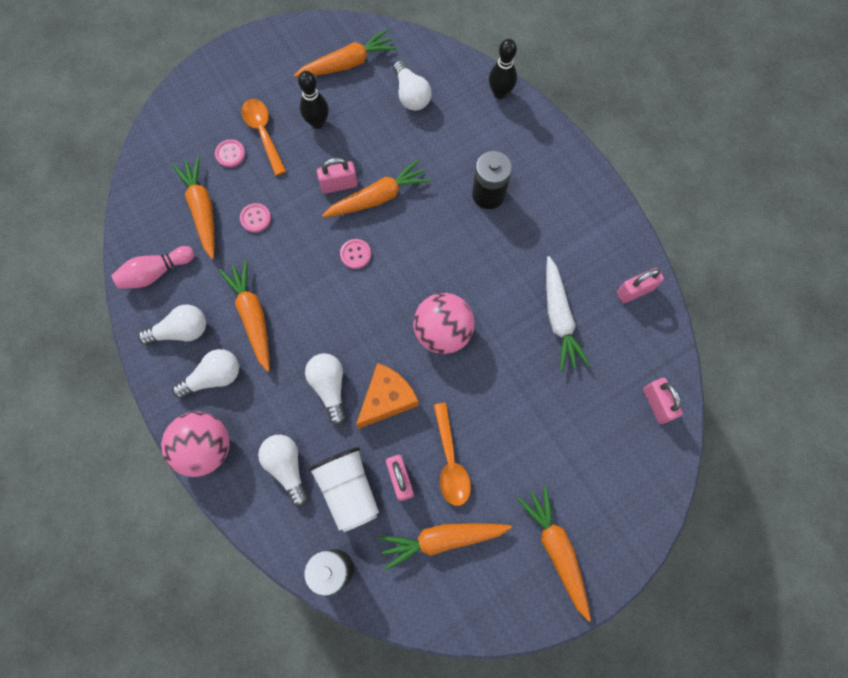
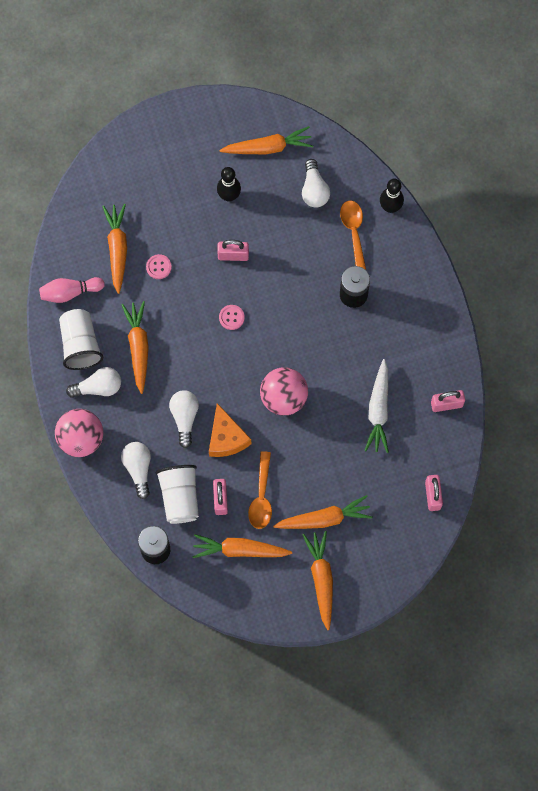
camera: 15 degrees right, 0 degrees up
white light bulb [138,305,206,345] -> white cup [59,309,103,370]
pink button [215,139,245,167] -> none
orange spoon [241,99,286,176] -> orange spoon moved to [340,201,366,270]
orange carrot [322,159,431,217] -> orange carrot moved to [273,495,373,529]
orange cheese [356,363,419,429] -> orange cheese turned 105 degrees clockwise [209,403,251,457]

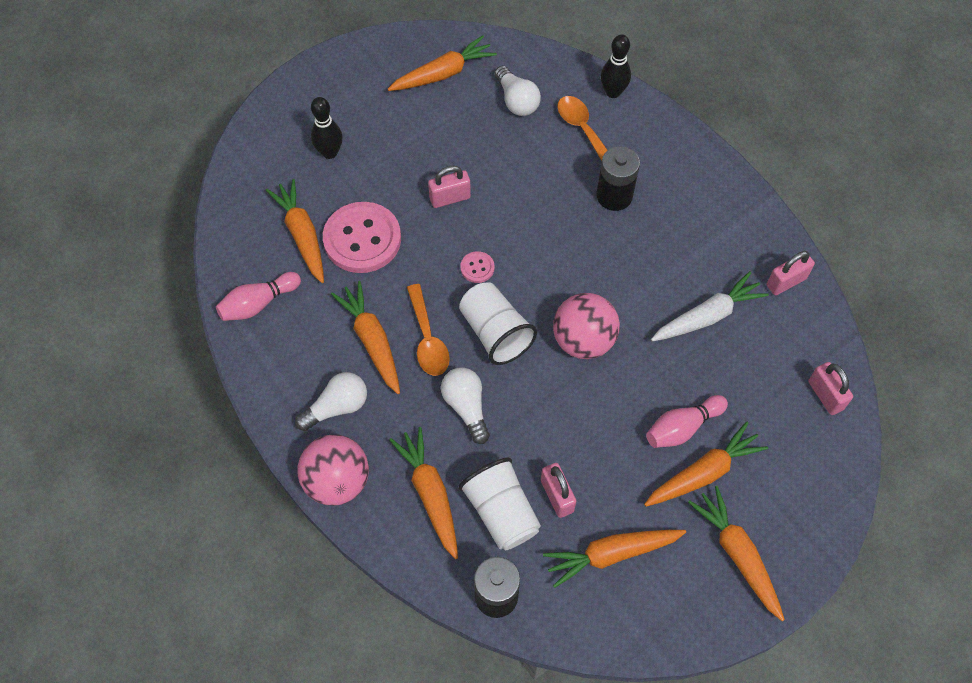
camera: 20 degrees left, 10 degrees down
white cup [59,309,103,370] -> white cup moved to [459,282,537,365]
white light bulb [121,442,151,499] -> orange carrot [389,427,458,559]
pink button [146,254,172,279] -> pink button [323,202,401,273], size x2.30
orange cheese [209,403,251,457] -> none
black bowling pin [217,167,241,202] -> black bowling pin moved to [311,97,343,159]
orange spoon [248,451,272,529] -> orange spoon moved to [407,284,450,376]
white carrot [364,359,389,453] -> white carrot turned 105 degrees counterclockwise [651,271,769,342]
none -> pink bowling pin [646,395,728,448]

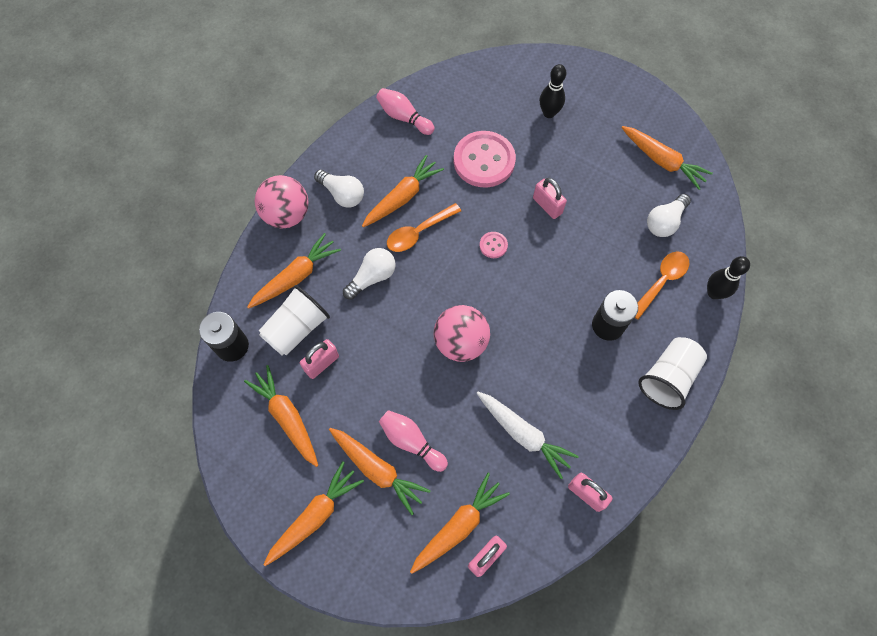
camera: 70 degrees right, 5 degrees up
orange carrot [266,179,324,283] -> orange carrot moved to [410,473,510,574]
white cup [459,282,537,365] -> white cup moved to [638,337,707,410]

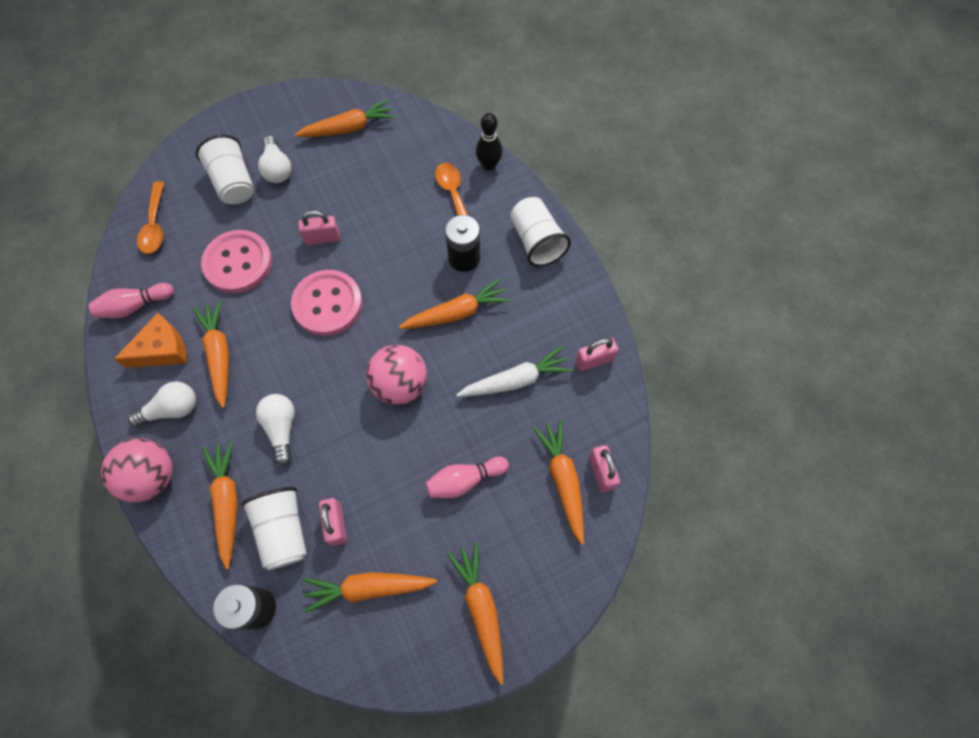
camera: 60 degrees left, 0 degrees up
orange carrot [329,428,431,515] -> orange carrot moved to [399,278,511,329]
orange spoon [387,203,461,252] -> orange spoon moved to [137,181,164,254]
pink button [479,232,508,258] -> pink button [291,270,362,336], size x2.30
black bowling pin [540,64,566,118] -> white cup [196,134,254,205]
white light bulb [647,194,691,237] -> white light bulb moved to [258,136,291,183]
none -> orange cheese [114,313,187,368]

